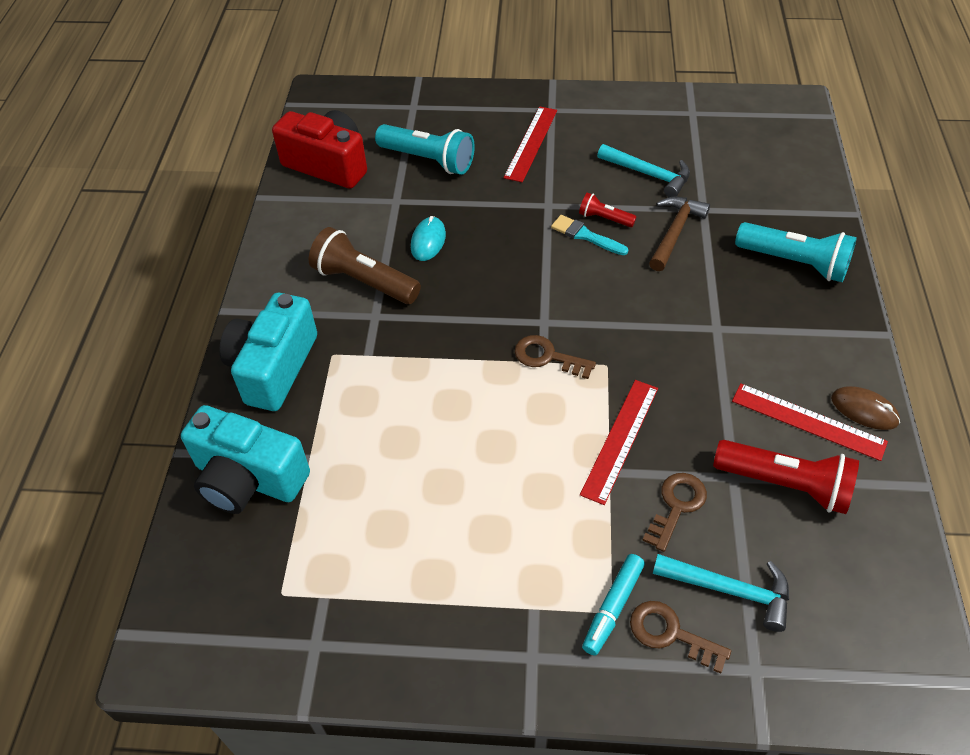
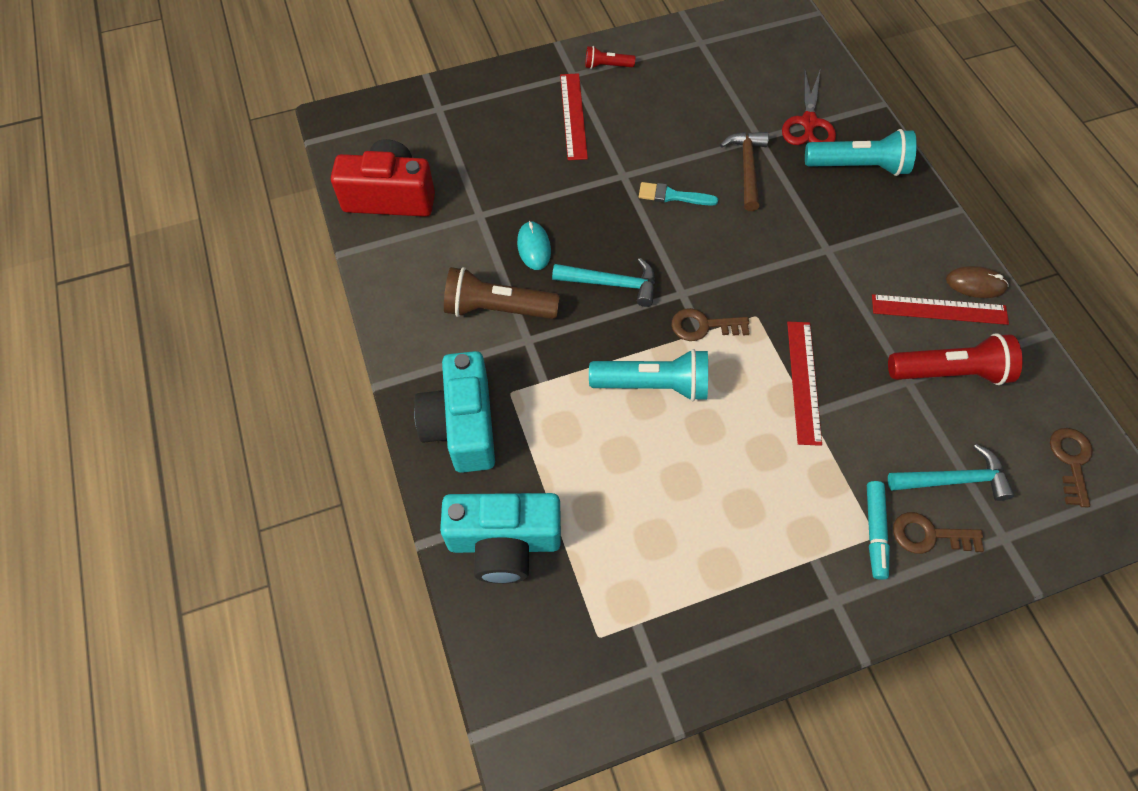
camera: 25 degrees left, 10 degrees up
turquoise flashlight [375,124,475,175] -> turquoise flashlight moved to [589,349,708,401]
red flashlight [579,192,637,227] -> red flashlight moved to [585,46,635,69]
turquoise hammer [597,144,690,197] -> turquoise hammer moved to [552,258,655,307]
brown key [642,473,707,552] -> brown key moved to [1050,428,1093,508]
none -> red scissors [782,68,836,145]

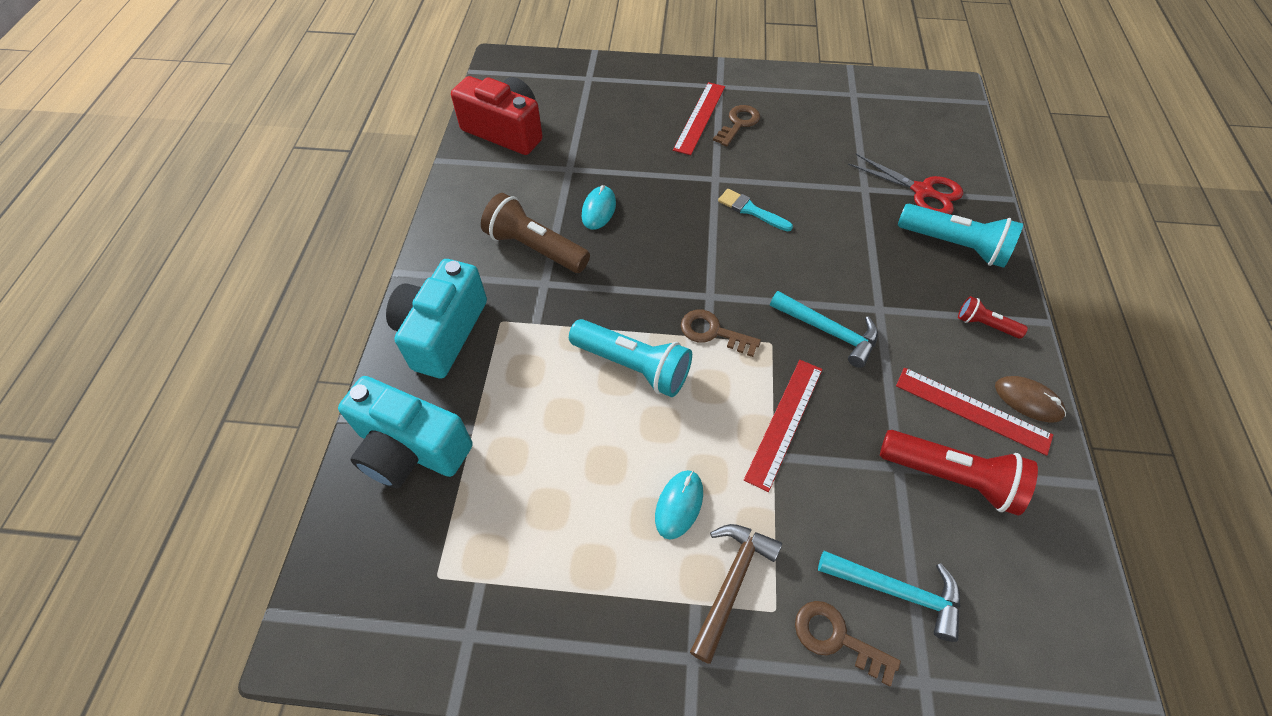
camera: 25 degrees right, 5 degrees down
turquoise hammer [552,258,655,307] -> turquoise hammer moved to [770,291,878,368]
red flashlight [585,46,635,69] -> red flashlight moved to [958,296,1028,339]
brown hammer [720,132,769,211] -> brown hammer moved to [690,524,782,664]
red scissors [782,68,836,145] -> red scissors turned 90 degrees counterclockwise [848,154,963,214]
turquoise marker [867,481,890,580] -> none
brown key [1050,428,1093,508] -> brown key moved to [713,105,760,147]
none -> turquoise mouse [655,470,703,540]

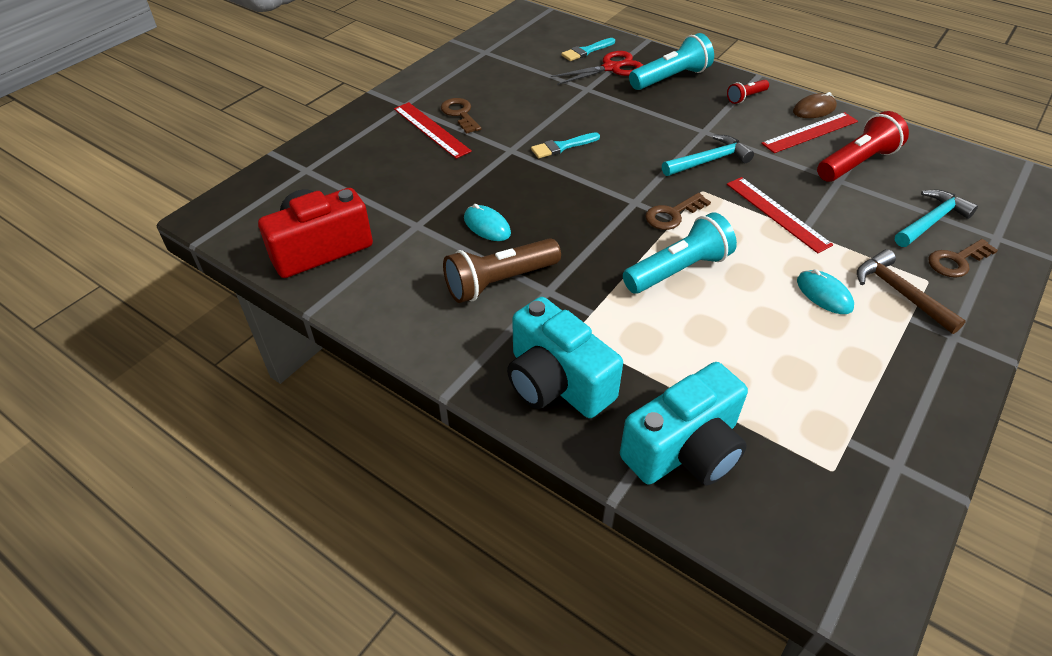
camera: 60 degrees left, 10 degrees down
none -> turquoise brush [561,38,615,61]

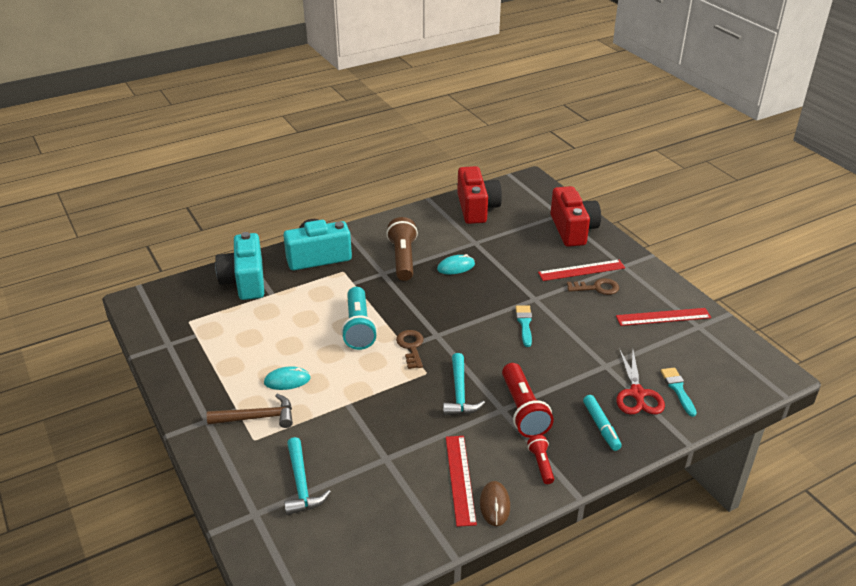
camera: 115 degrees right, 10 degrees down
turquoise flashlight [629,33,714,90] -> turquoise marker [583,395,621,451]
red ruler [727,177,833,253] -> red ruler moved to [616,308,711,326]
red flashlight [817,111,909,182] -> red flashlight moved to [502,363,554,438]
brown key [928,239,998,278] -> none
none -> red camera [551,186,601,247]

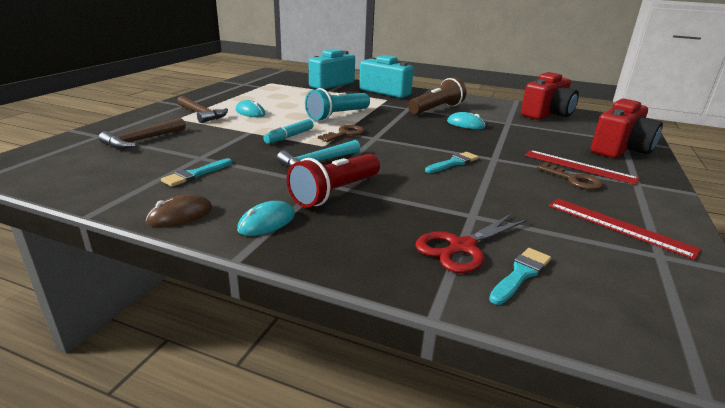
camera: 50 degrees right, 10 degrees down
turquoise hammer [284,437,331,515] -> brown hammer [99,118,186,149]
red ruler [446,436,477,527] -> none
red flashlight [527,435,554,484] -> turquoise mouse [237,201,295,236]
turquoise marker [583,395,621,451] -> turquoise marker moved to [263,119,313,144]
none -> turquoise brush [161,158,232,187]

